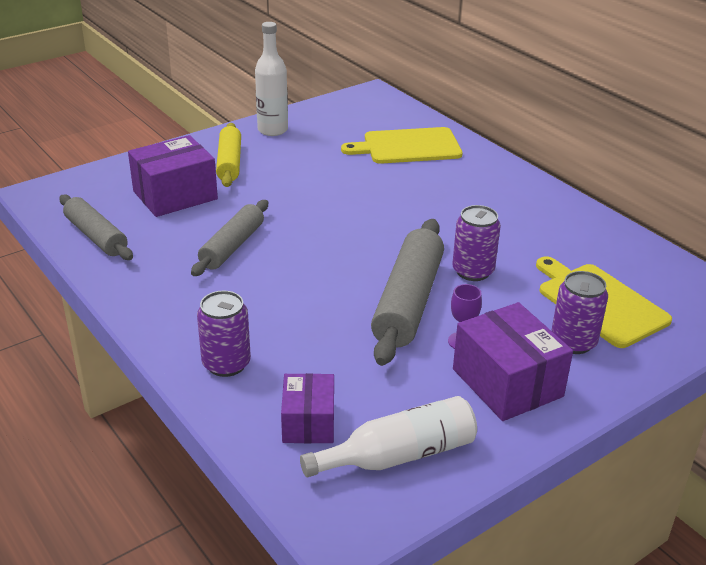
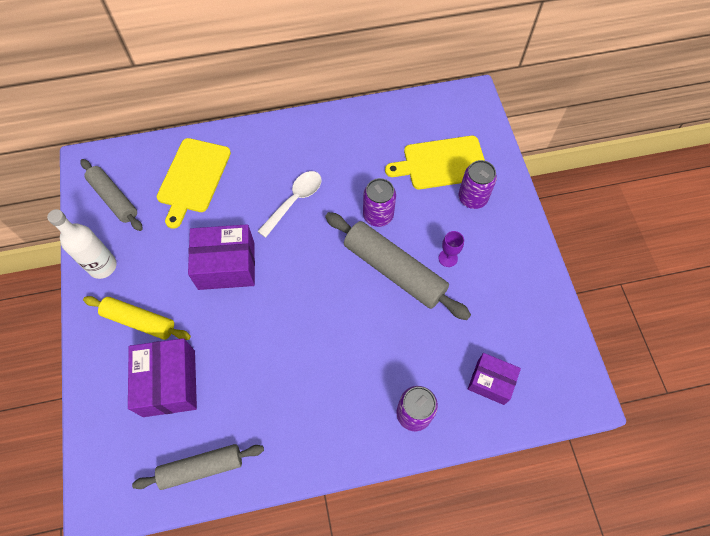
camera: 65 degrees left, 30 degrees up
grey rolling pin [191,200,268,276] -> grey rolling pin moved to [80,159,143,231]
white bottle [300,396,477,477] -> none
purple box [453,302,573,421] -> purple box moved to [188,224,255,290]
none -> white spoon [257,171,322,238]

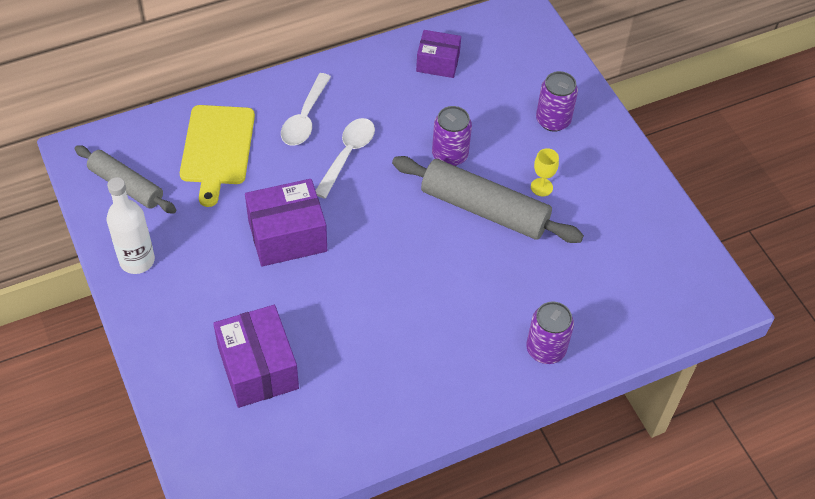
camera: 15 degrees left, 10 degrees down
yellow rolling pin [83,296,191,340] -> none
grey rolling pin [132,444,264,490] -> none
yellow cutting board [385,136,485,189] -> none
purple goblet [439,231,464,267] -> yellow goblet [531,148,559,196]
purple box [468,353,521,405] -> purple box moved to [416,30,461,78]
none -> white spoon [281,73,331,146]

